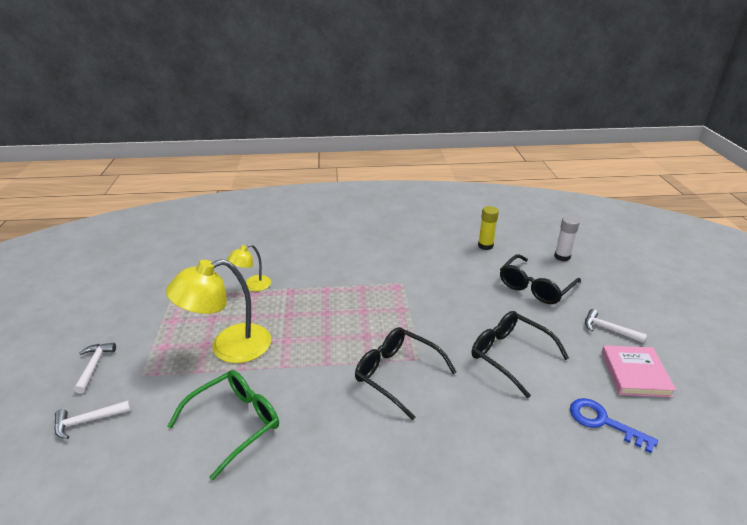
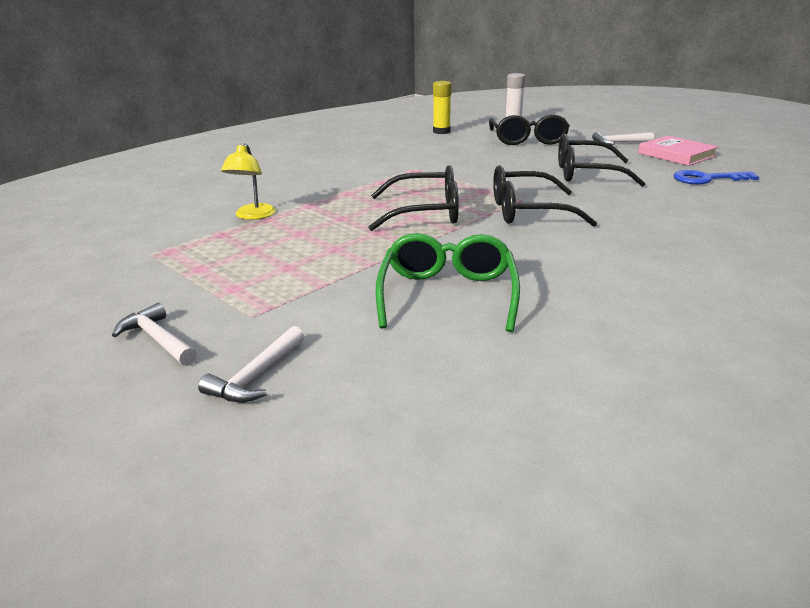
camera: 40 degrees left, 5 degrees down
yellow lamp [166,259,271,363] -> none
none -> black glasses [368,165,459,231]

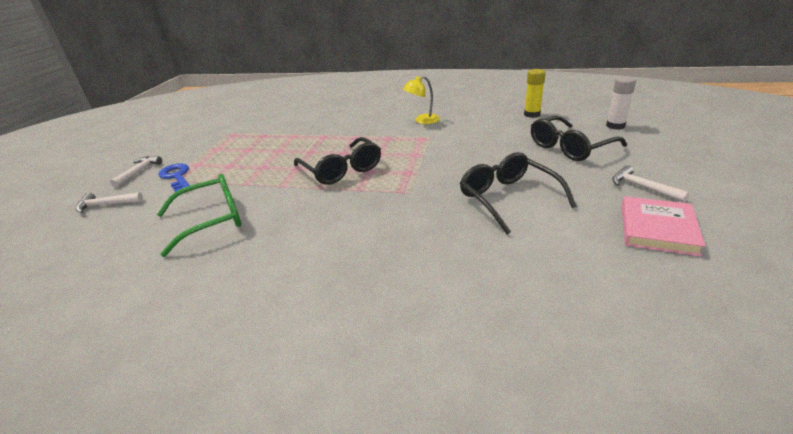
camera: 60 degrees right, 5 degrees up
yellow lamp [221,144,276,220] -> yellow lamp moved to [403,76,440,124]
black glasses [493,165,597,227] -> none
blue key [674,170,759,184] -> blue key moved to [159,164,190,192]

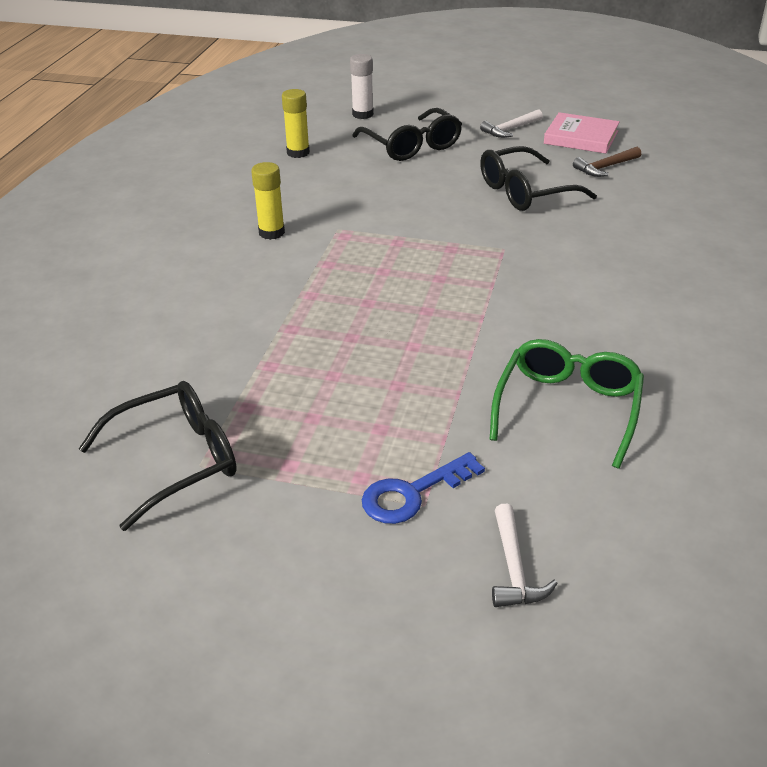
camera: 90 degrees left, 5 degrees up
white hammer [110,156,162,188] -> none
green glasses [157,174,241,257] -> green glasses turned 45 degrees clockwise [489,339,644,469]
black glasses [294,137,381,185] -> black glasses moved to [79,381,237,531]
yellow lamp [403,76,440,124] -> yellow glue stick [251,162,285,240]
none -> brown hammer [573,147,641,177]

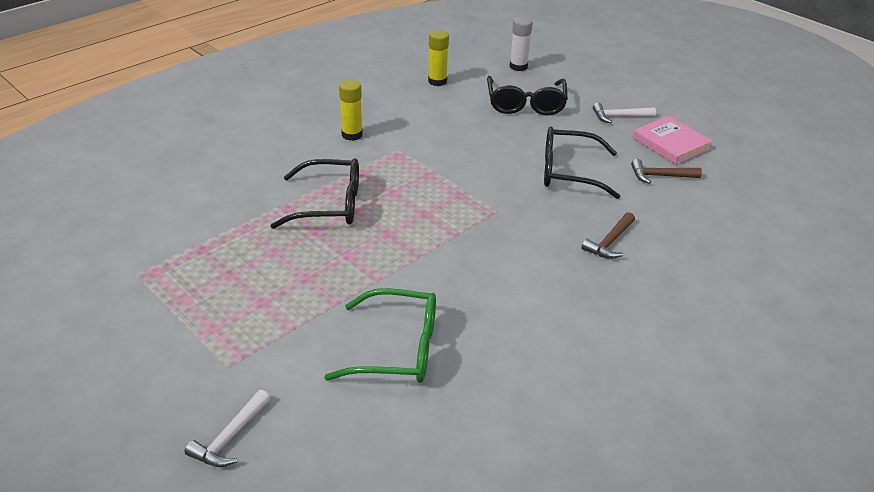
camera: 30 degrees right, 0 degrees up
black glasses [79,381,237,531] -> black glasses moved to [270,158,359,229]
blue key [362,452,485,524] -> none
green glasses [489,339,644,469] -> green glasses turned 45 degrees clockwise [324,288,436,383]
none -> brown hammer [581,212,635,259]

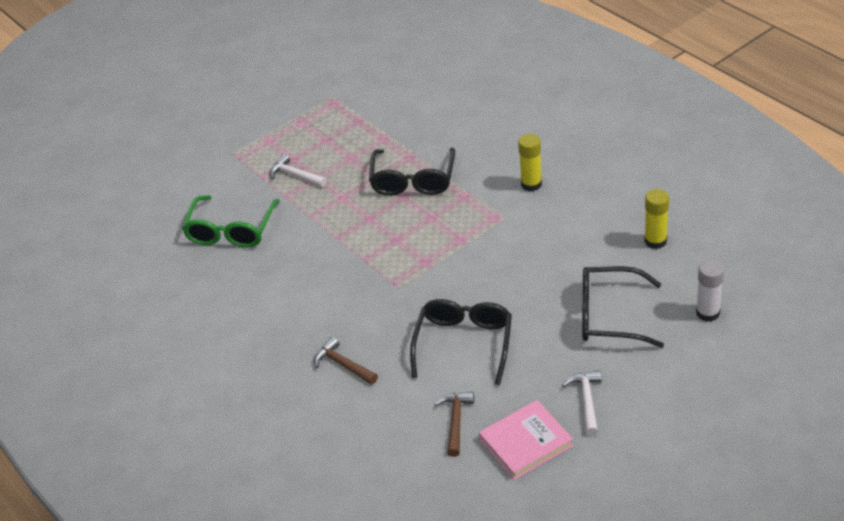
camera: 100 degrees right, 5 degrees up
white hammer [185,390,270,467] -> white hammer moved to [269,154,327,187]

